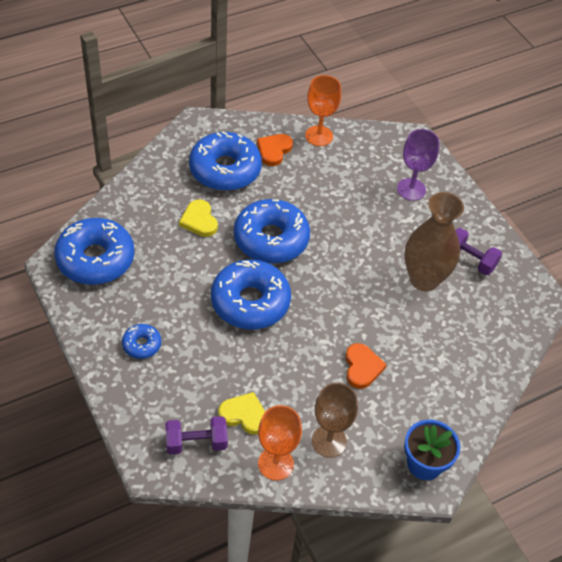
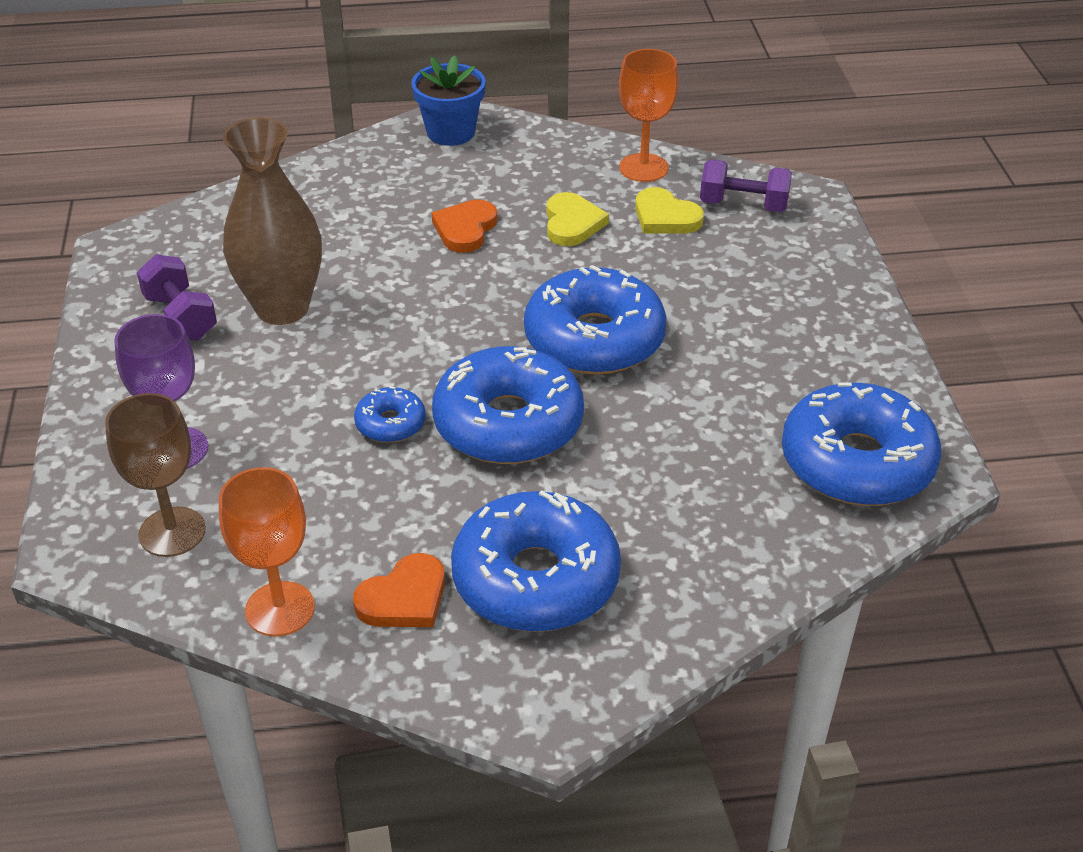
camera: 155 degrees left, 10 degrees down
blue donut [122,324,161,359] -> blue donut moved to [354,386,426,443]
yellow heart [179,199,218,237] -> yellow heart moved to [547,192,609,246]
brown goblet [312,383,358,458] -> brown goblet moved to [105,393,206,557]

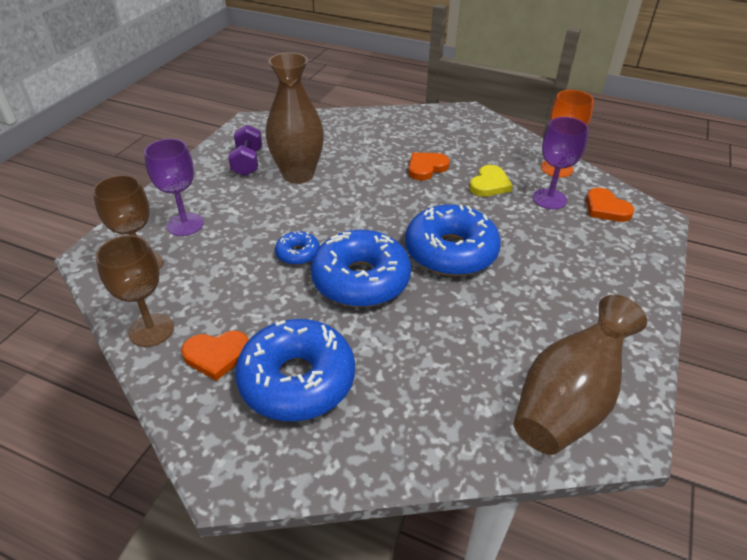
camera: 30 degrees right, 0 degrees up
orange goblet [219,467,315,637] -> brown goblet [95,235,174,347]
blue flower pot [411,55,486,146] -> none
yellow heart [635,187,704,233] -> purple goblet [533,117,589,209]
purple dumbbell [700,159,792,212] -> orange heart [586,188,634,222]
blue donut [782,382,941,506] -> brown vase [513,295,647,455]

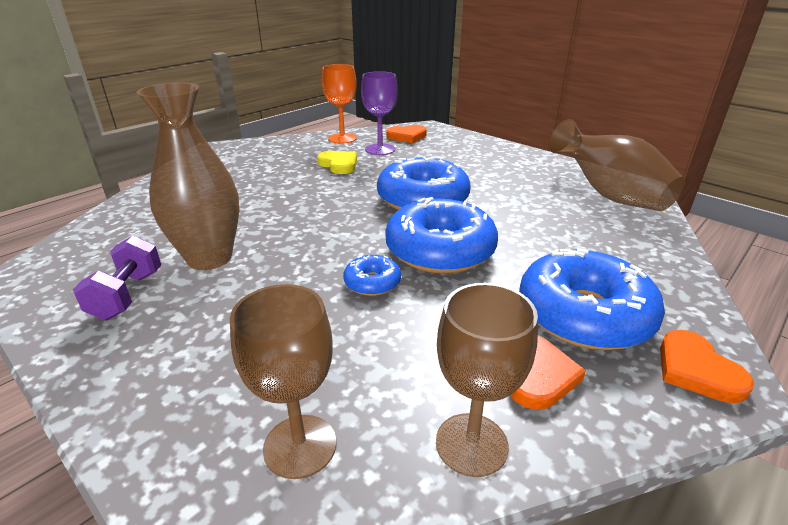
camera: 70 degrees left, 10 degrees down
purple goblet [144,139,204,236] -> none
purple dumbbell [228,125,262,176] -> purple dumbbell turned 75 degrees clockwise [73,235,161,320]
orange heart [408,152,450,180] -> orange heart moved to [660,330,754,403]

